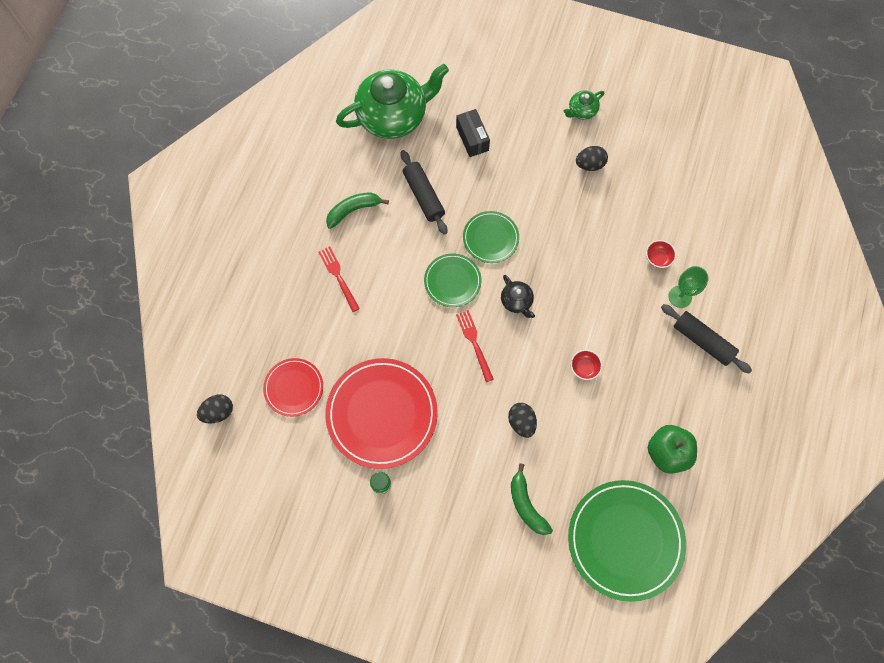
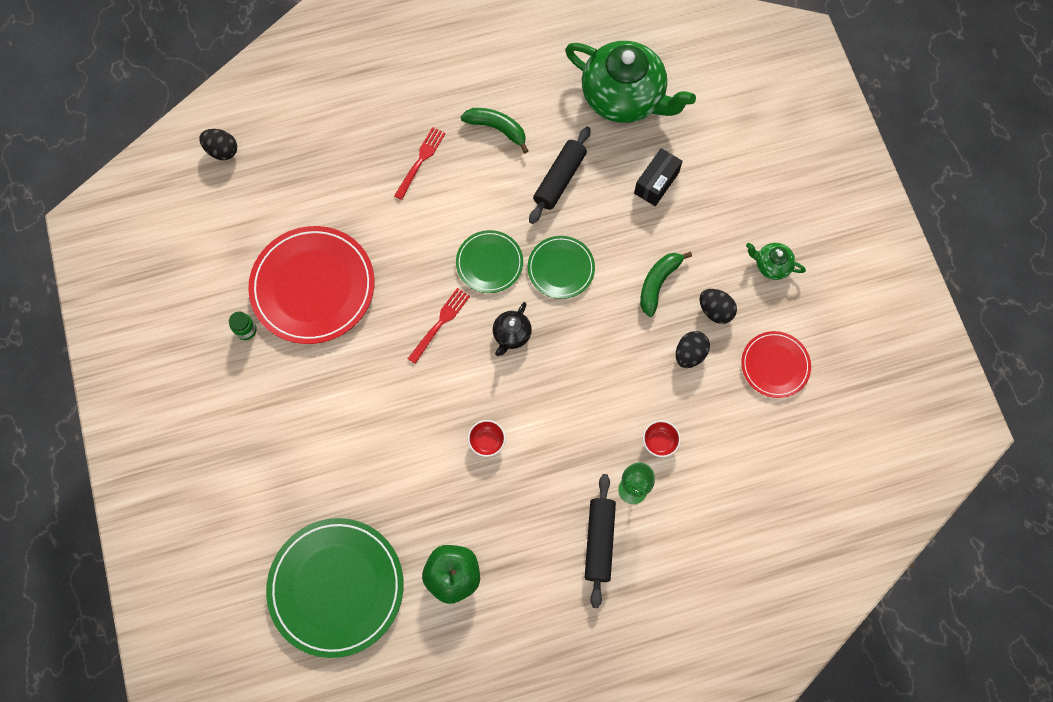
camera: 55 degrees right, 0 degrees up
red plate [263,358,323,417] -> red plate moved to [741,331,811,398]
black egg [508,403,537,438] -> black egg moved to [676,331,710,368]
green banana [511,463,553,535] -> green banana moved to [640,252,692,317]

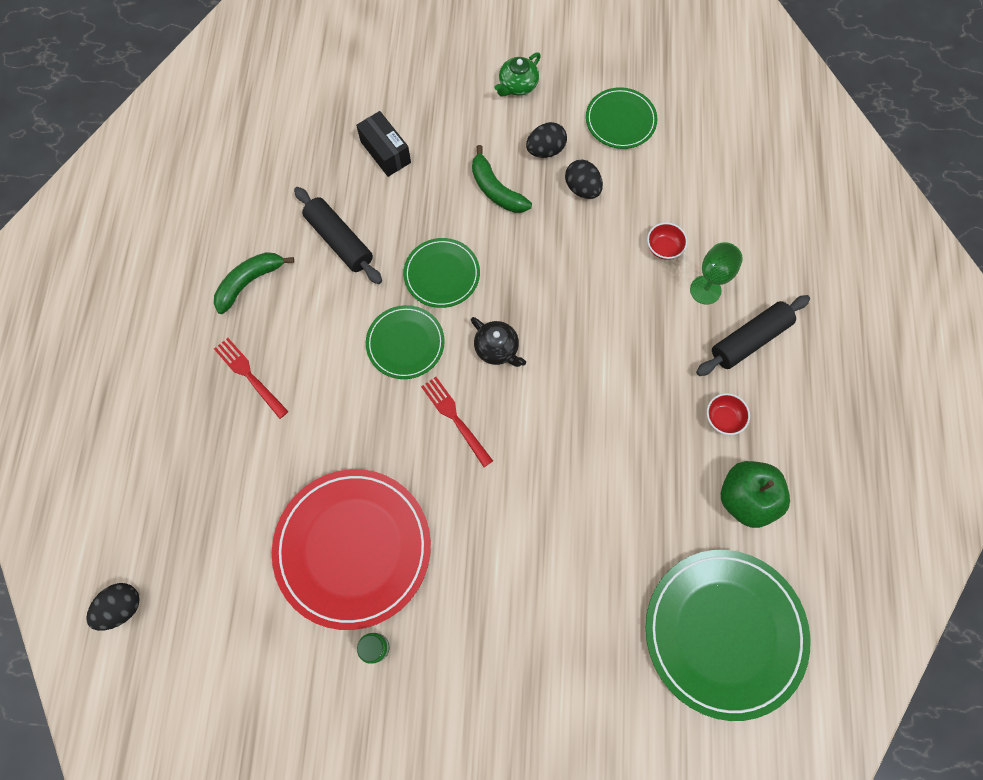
camera: 70 degrees left, 0 degrees up
red bowl [468,420,506,457] -> red bowl moved to [707,393,750,435]
green teapot [565,41,696,123] -> none
black rolling pin [585,474,616,608] -> black rolling pin turned 60 degrees counterclockwise [696,295,810,376]
red plate [741,331,811,398] -> green plate [586,87,658,149]

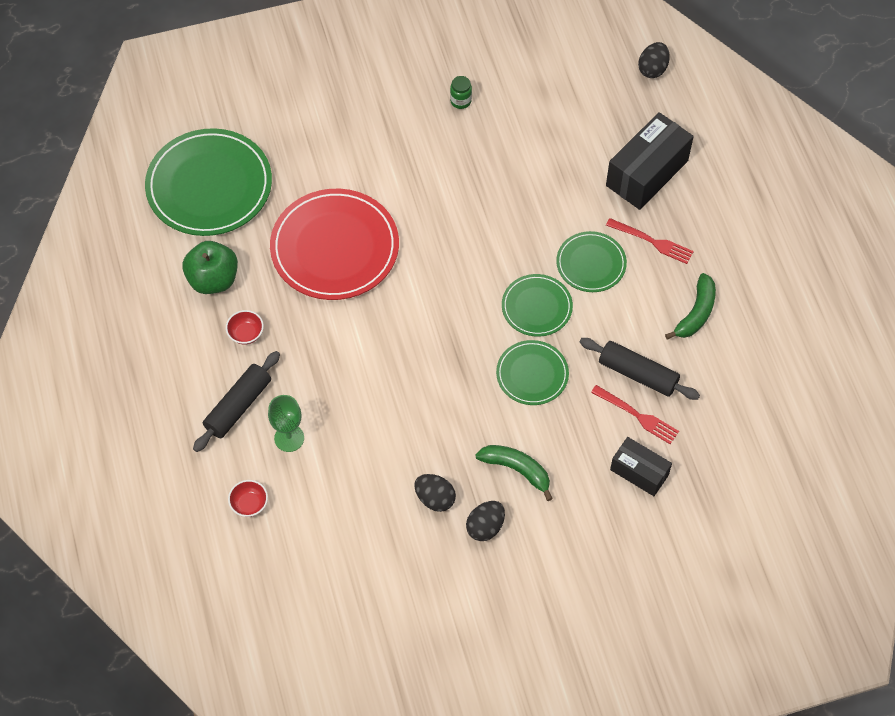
camera: 160 degrees right, 10 degrees down
red plate [272,469,431,630] -> red plate moved to [270,189,399,300]
red fork [421,377,493,467] -> red fork moved to [591,385,679,444]
black teapot [471,317,526,367] -> none
green teapot [495,53,541,96] -> none
green plate [586,87,658,149] -> green plate moved to [556,231,627,292]
red bowl [647,222,688,260] -> red bowl moved to [228,480,268,517]
none -> black box [606,112,694,210]

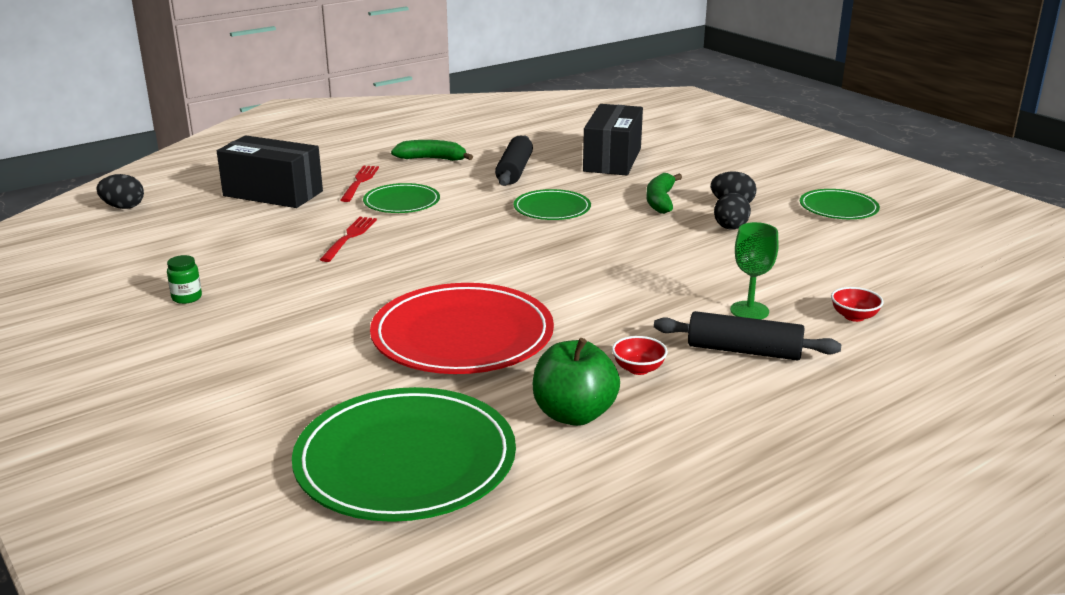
camera: 110 degrees left, 35 degrees down
green plate [502,274,573,337] -> green plate moved to [800,189,880,219]
red fork [591,385,679,444] -> red fork moved to [320,217,377,262]
black box [610,437,672,496] -> black box [583,104,643,175], size x1.66

